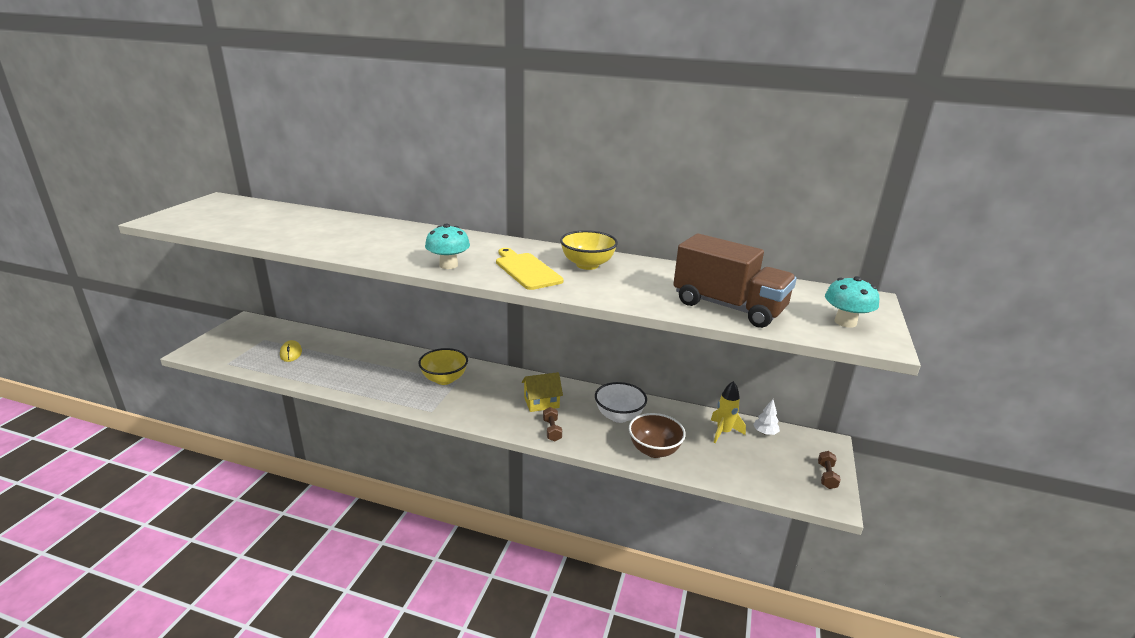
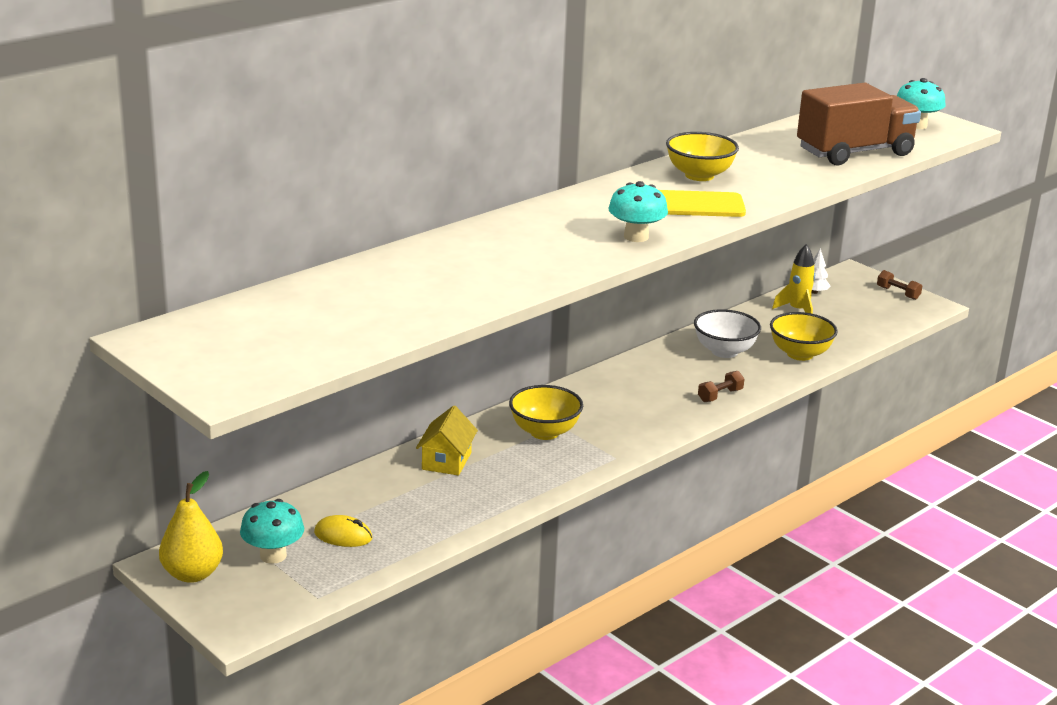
camera: 60 degrees left, 0 degrees up
yellow house [522,372,563,412] -> yellow house moved to [416,406,478,476]
brown dumbbell [543,407,562,441] -> brown dumbbell turned 60 degrees counterclockwise [698,371,744,402]
brown bowl [629,413,686,458] -> yellow bowl [770,312,838,361]
none -> yellow pear [159,471,223,583]
none -> turquoise mushroom [240,499,304,564]

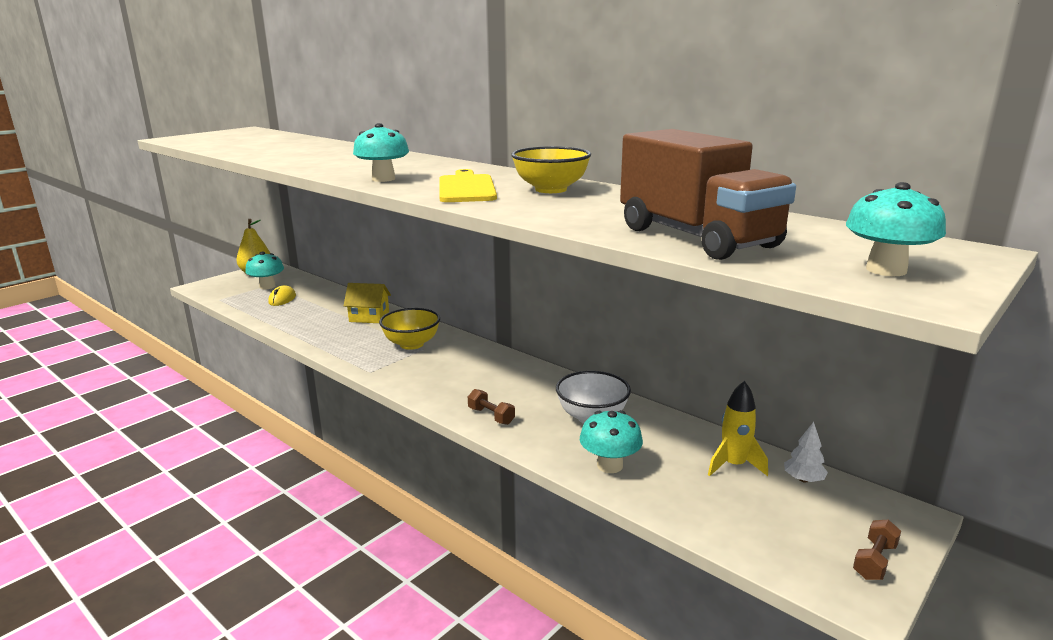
camera: 85 degrees right, 5 degrees down
yellow bowl [770,312,838,361] -> turquoise mushroom [580,410,643,473]

